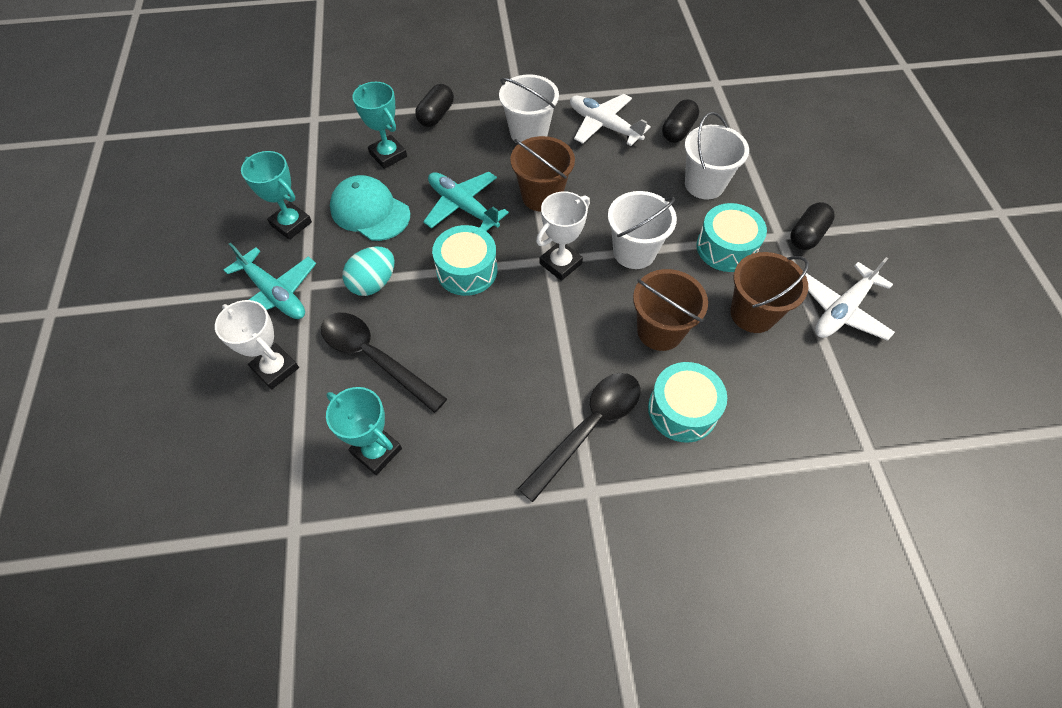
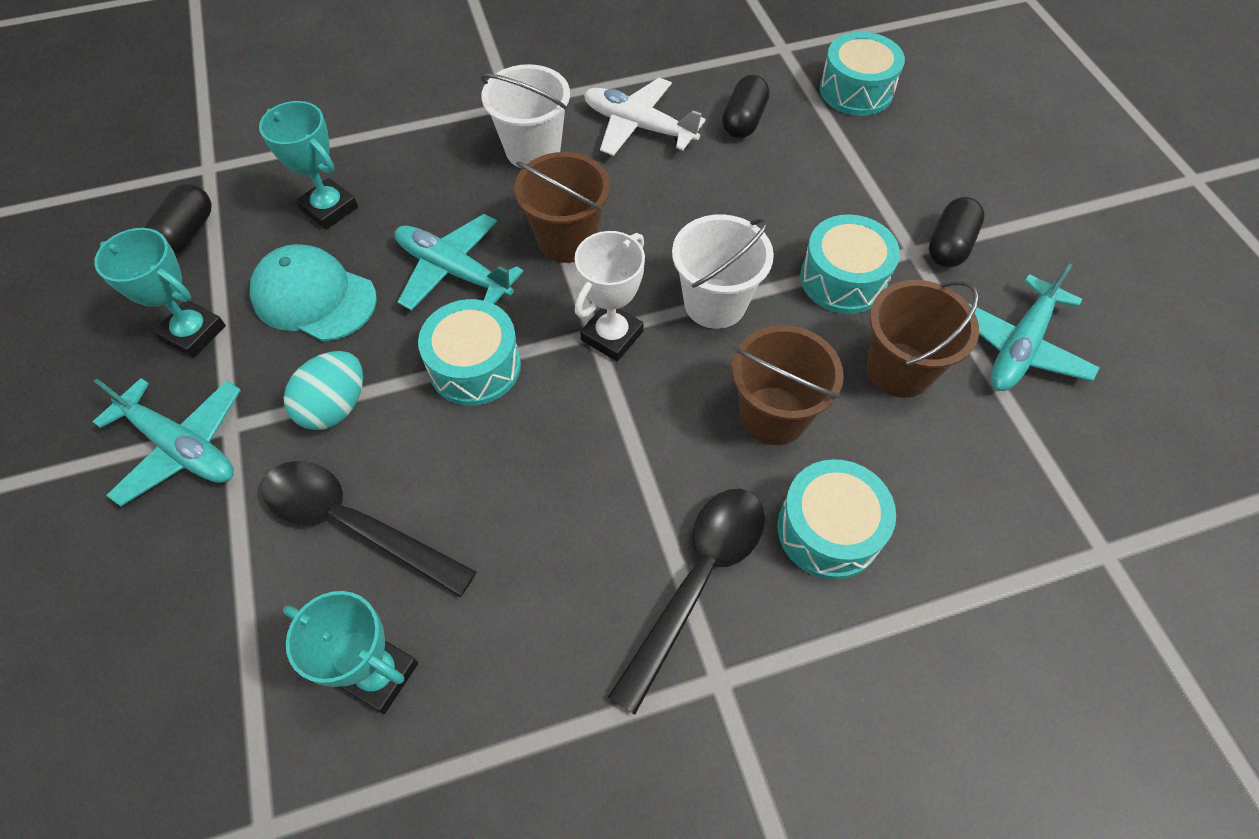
camera: 10 degrees left, 0 degrees up
white trophy [215,300,299,390] -> none
black capsule [415,84,454,127] -> black capsule moved to [144,184,211,255]
white bucket [684,112,749,199] -> none
white plane [806,257,895,341] -> turquoise plane [968,263,1100,391]
none -> turquoise drum [820,32,905,116]

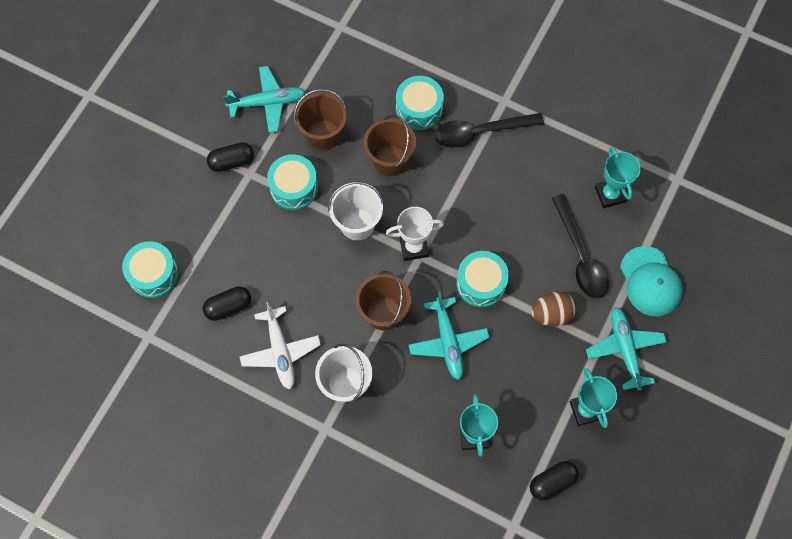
camera: 135 degrees left, 10 degrees up
turquoise cap [250,244,377,341] -> turquoise cap moved to [620,246,683,316]
turquoise egg [284,351,363,430] -> brown egg [531,292,577,326]

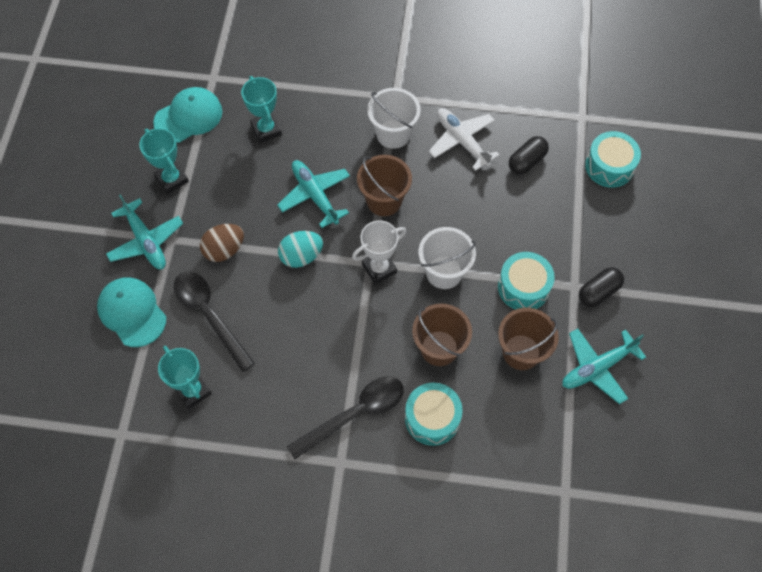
camera: 160 degrees right, 5 degrees down
turquoise drum [456,251,509,307] -> turquoise egg [278,231,323,268]
black capsule [530,461,579,500] -> turquoise cap [153,87,222,143]

